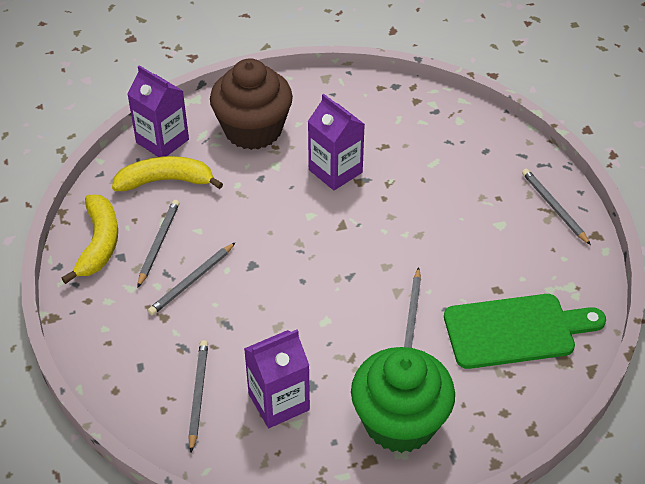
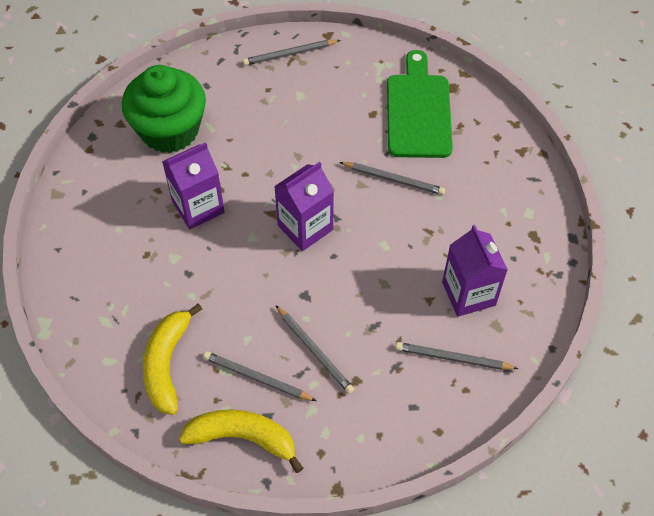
camera: 80 degrees left, 10 degrees up
purple carton [127,65,189,157] -> purple carton moved to [274,162,334,251]
brown cupcake [210,58,293,150] -> none
green cupcake [351,347,455,453] -> green cupcake moved to [122,65,206,153]

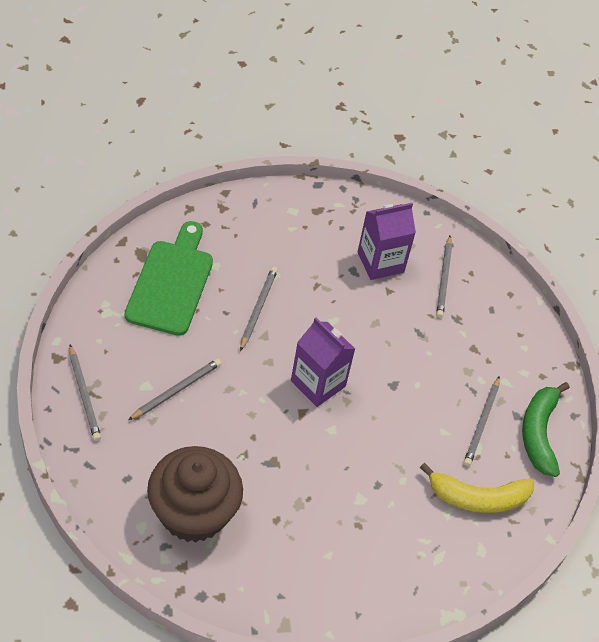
camera: 100 degrees left, 5 degrees down
green cupcake [122,65,206,153] -> brown cupcake [147,446,243,542]
purple carton [162,142,225,229] -> none
yellow banana [179,409,303,473] -> green banana [522,382,570,477]
grey pencil [275,305,354,394] -> grey pencil moved to [128,358,221,420]
green cutting board [387,50,453,158] -> green cutting board turned 105 degrees clockwise [125,221,213,336]

